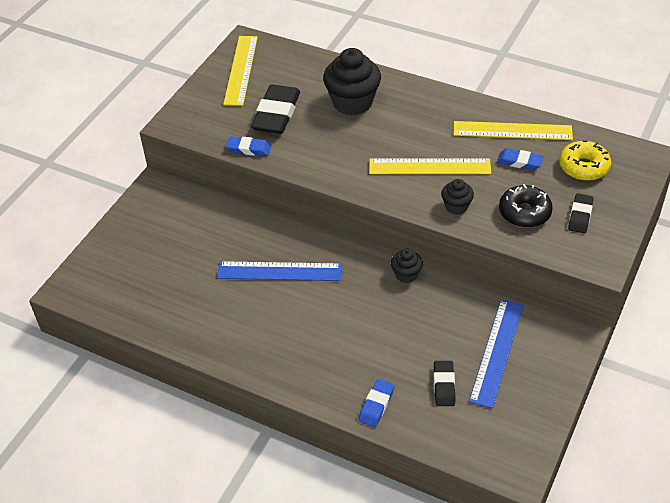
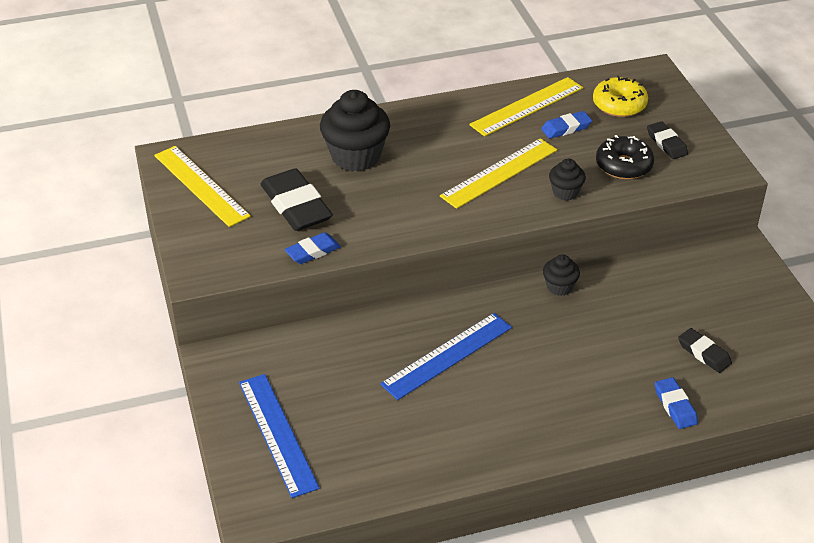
camera: 45 degrees left, 5 degrees down
blue ruler [469,299,523,409] -> blue ruler moved to [239,374,320,498]

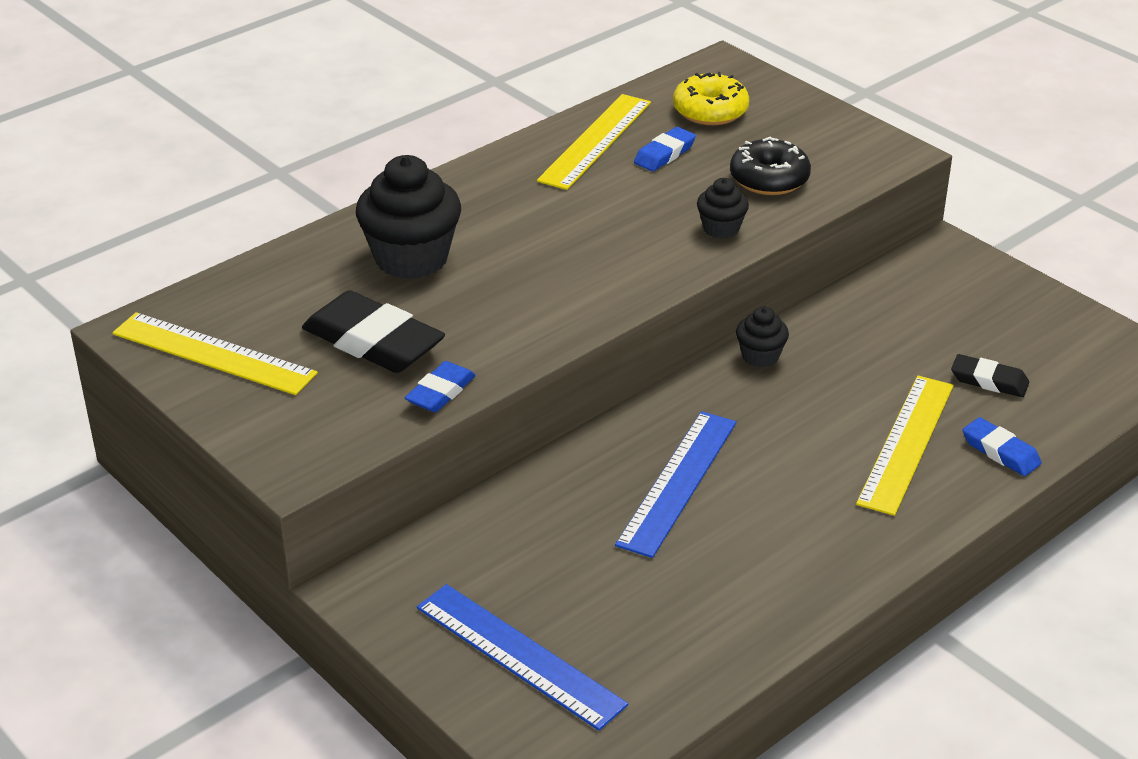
camera: 25 degrees left, 5 degrees down
yellow ruler [440,138,557,209] -> yellow ruler moved to [856,376,954,516]
black eraser [647,121,688,159] -> none

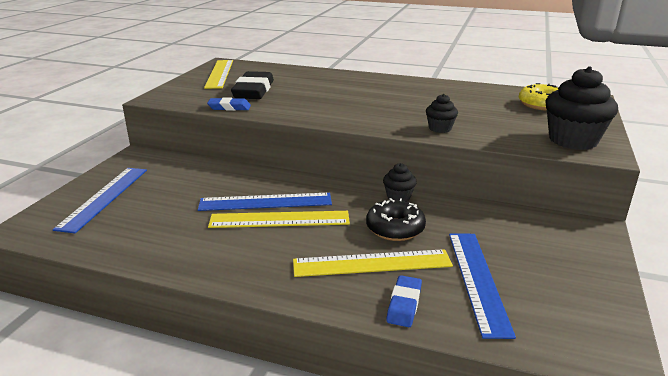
camera: 60 degrees right, 10 degrees down
black cupcake [356,155,461,279] -> black cupcake moved to [546,66,618,150]
yellow ruler [537,94,651,190] -> yellow ruler moved to [208,211,350,228]
blue eraser [634,127,696,171] -> none
black donut [730,137,811,195] -> black donut moved to [366,198,426,241]
black eraser [951,354,1029,397] -> blue ruler [449,234,516,339]

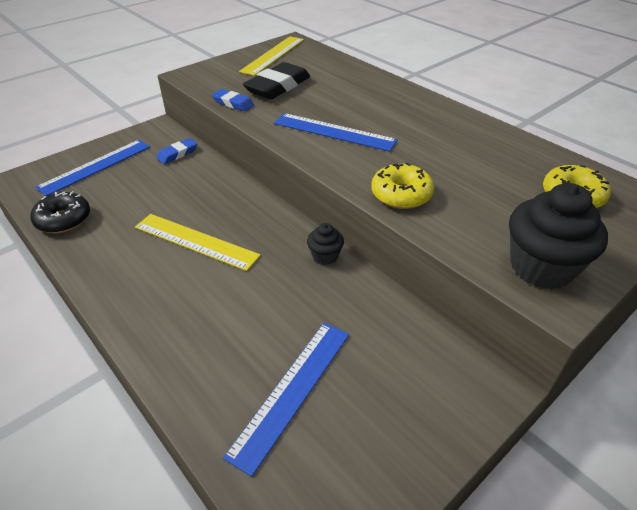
camera: 30 degrees right, 15 degrees up
blue ruler [198,193,332,211] -> blue ruler moved to [274,113,398,152]
yellow ruler [293,249,453,277] -> none
black donut [366,198,426,241] -> black donut moved to [30,191,90,233]
blue eraser [386,275,422,327] -> blue eraser moved to [157,138,197,164]
black cupcake [426,94,458,133] -> yellow donut [371,163,434,209]

